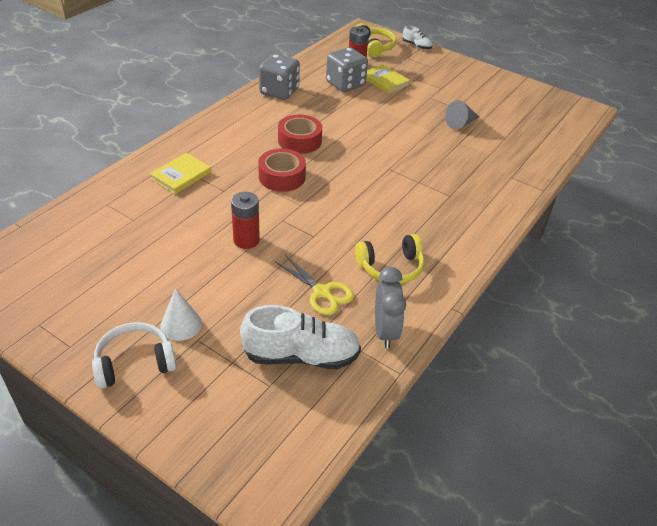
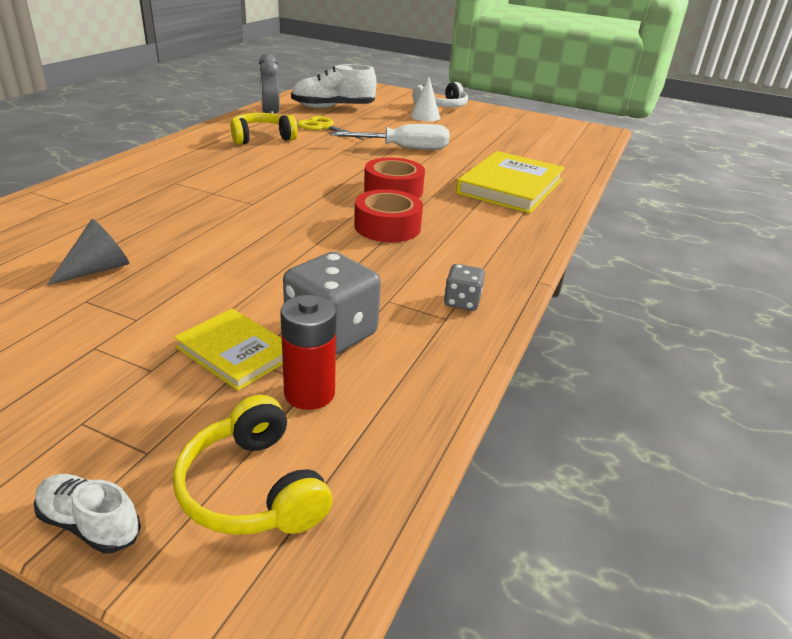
camera: 170 degrees right, 10 degrees down
yellow book [150,153,211,194] -> yellow book [456,151,565,213], size x1.75
red battery [231,192,260,249] -> white screwdriver [330,124,450,150]
grey dice [259,54,300,100] -> grey dice [444,264,485,311], size x0.53

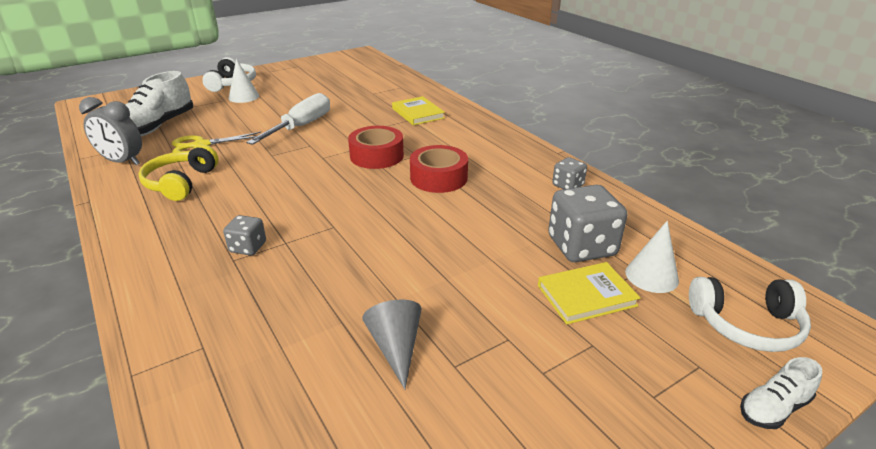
camera: 55 degrees left, 0 degrees up
yellow headphones [173,395,332,535] -> white headphones [689,277,811,352]
red battery [280,295,336,410] -> white cone [625,221,679,293]
yellow book [456,151,565,213] -> yellow book [392,96,445,125], size x0.57
none -> grey dice [223,215,266,256]

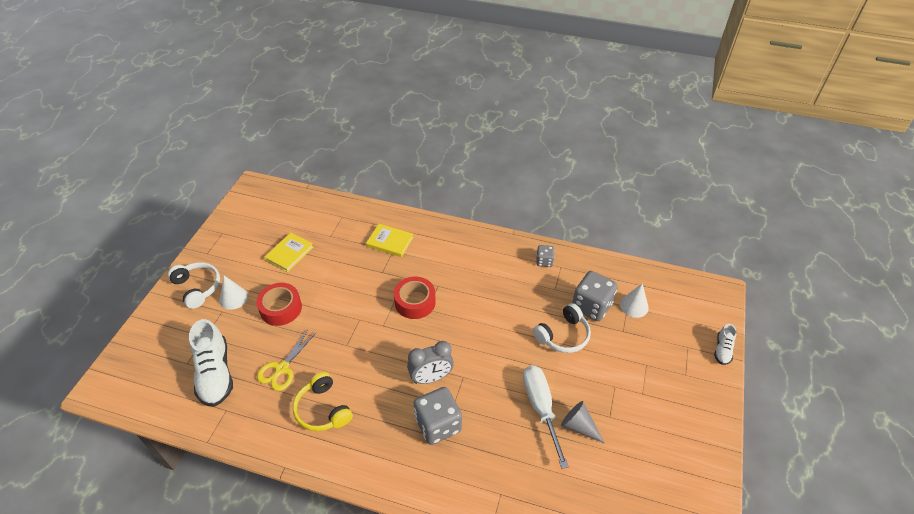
camera: 40 degrees left, 15 degrees up
grey clock [79,97,142,165] -> grey clock moved to [407,341,454,384]
grey dice [223,215,266,256] -> grey dice [413,387,462,445], size x1.90
white screwdriver [246,93,330,145] -> white screwdriver moved to [523,365,569,469]
red tape [410,145,468,193] -> red tape moved to [256,283,302,326]
yellow book [538,262,641,324] -> yellow book moved to [264,232,313,272]
white headphones [689,277,811,352] -> white headphones moved to [533,303,591,353]

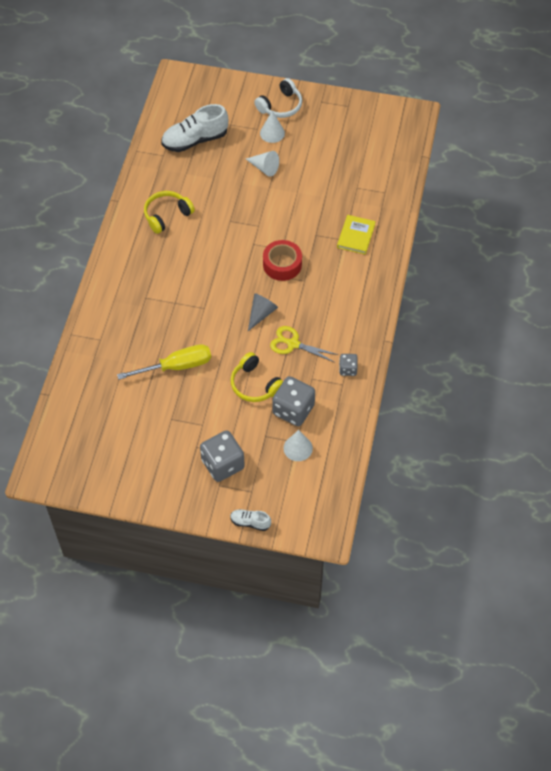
camera: 85 degrees right, 10 degrees up
red tape [256,283,302,326] -> white cone [246,151,279,177]
yellow scissors [257,329,317,391] -> yellow scissors moved to [270,326,339,362]
yellow book [264,232,313,272] -> none
grey clock [407,341,454,384] -> none
grey dice [413,387,462,445] -> grey dice moved to [200,430,245,482]
white screwdriver [523,365,569,469] -> yellow screwdriver [117,344,211,380]
white headphones [533,303,591,353] -> yellow headphones [231,352,283,402]
grey cone [561,401,605,443] -> grey cone moved to [248,293,278,331]

